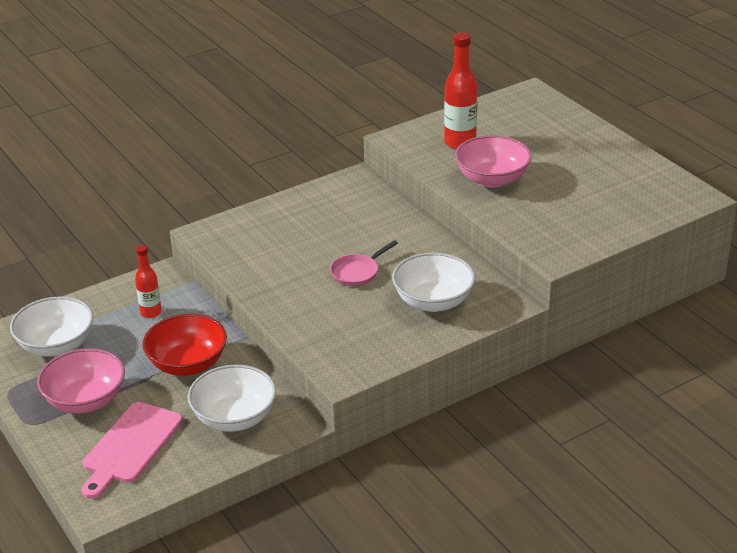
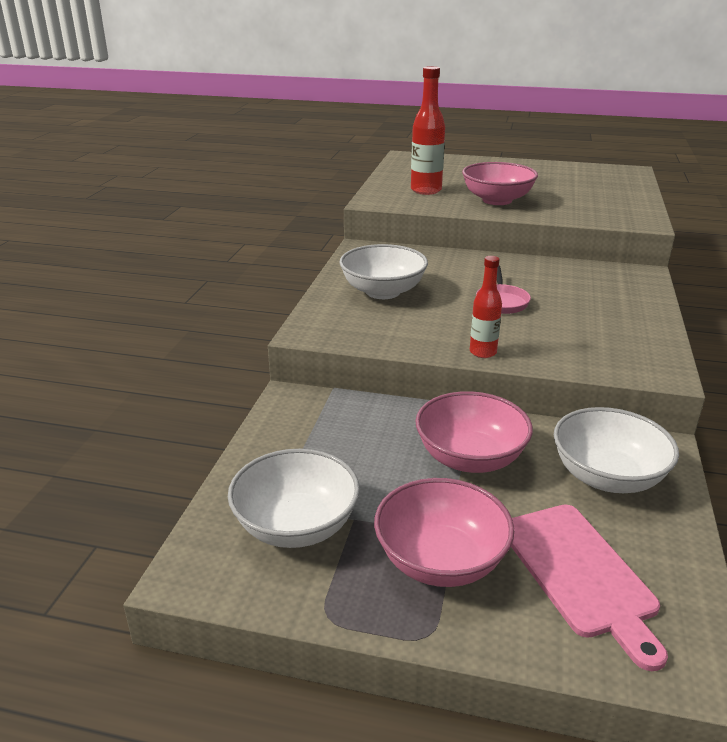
camera: 45 degrees left, 5 degrees down
red bottle [135,245,162,318] -> red bottle moved to [470,256,502,358]
red bowl [142,314,227,376] -> pink bowl [415,391,533,473]
white bowl [392,253,475,312] -> white bowl moved to [339,244,428,299]

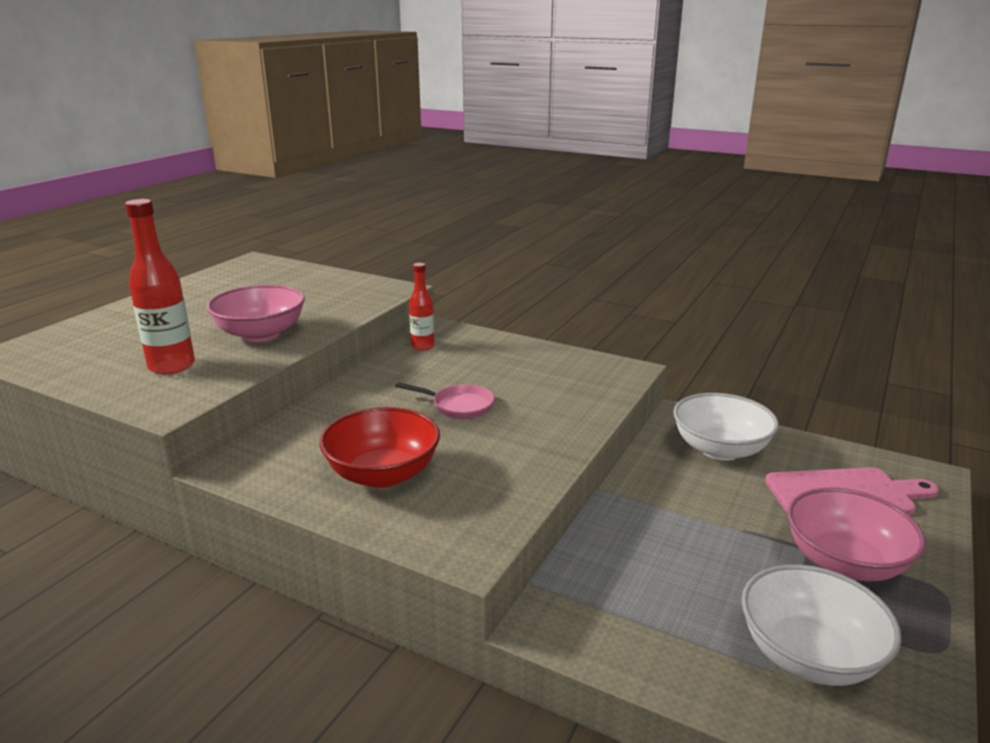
camera: 75 degrees left, 5 degrees down
white bowl [339,244,428,299] -> red bowl [319,407,440,488]
pink bowl [415,391,533,473] -> none
red bottle [470,256,502,358] -> red bottle moved to [409,263,434,351]

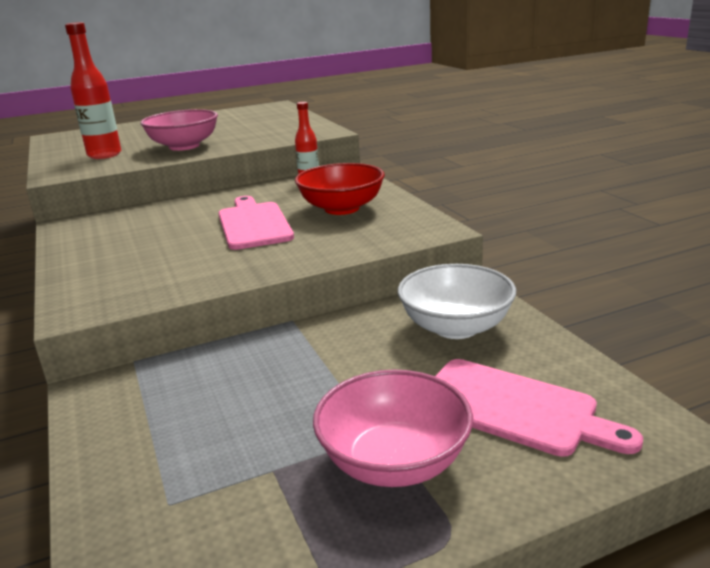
camera: 40 degrees right, 0 degrees up
red bowl [319,407,440,488] -> red bowl moved to [295,163,385,215]
pink pan [395,382,494,419] -> pink cutting board [218,196,294,250]
white bowl [741,564,902,686] -> none

